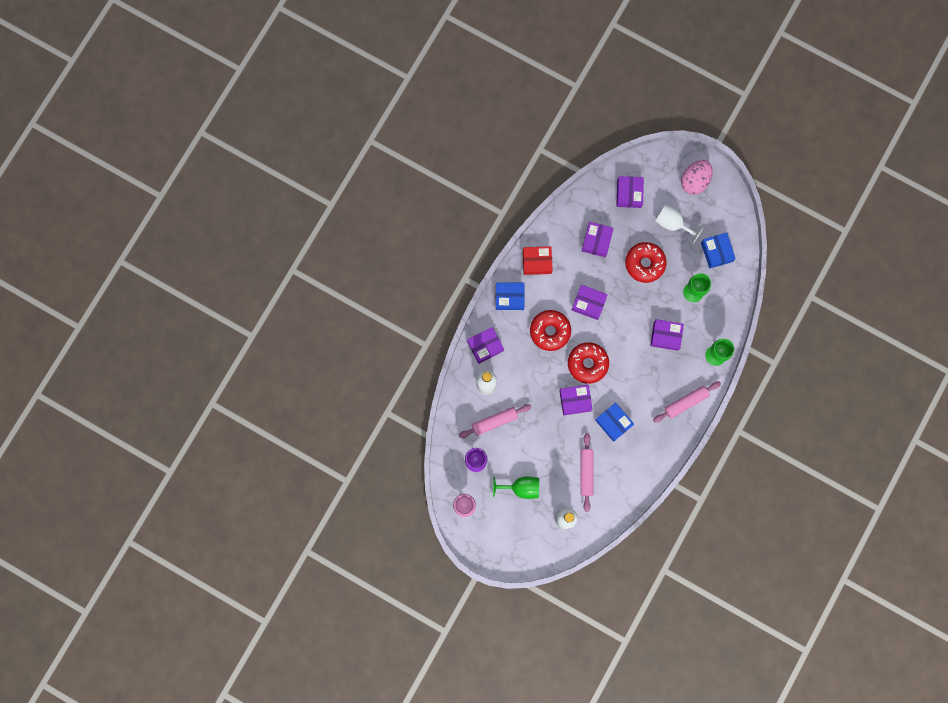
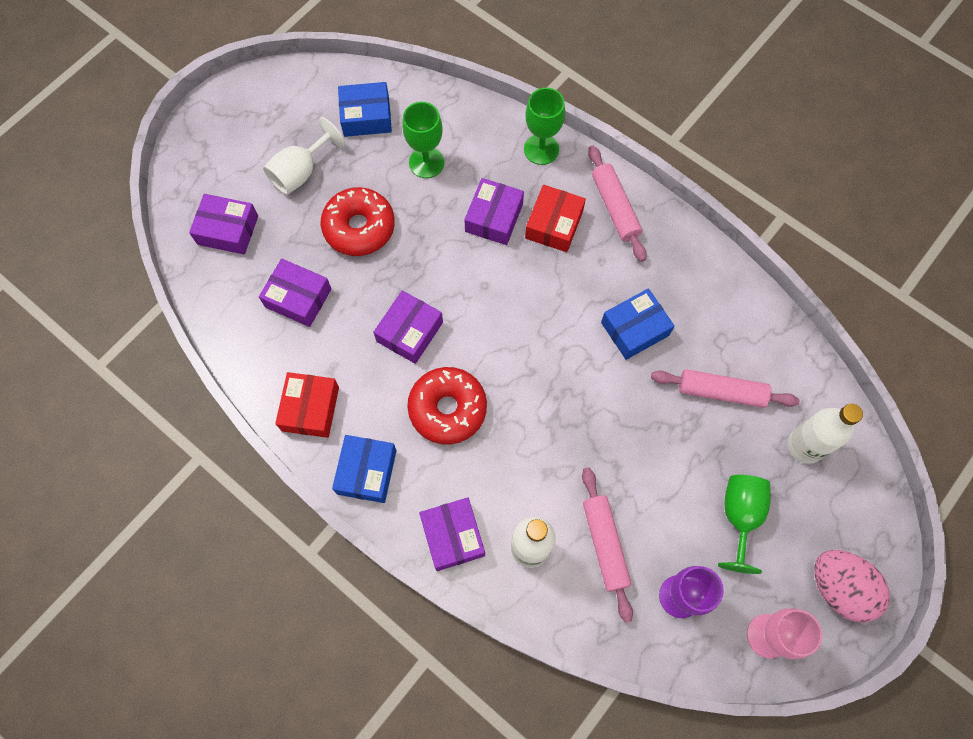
camera: 80 degrees left, 10 degrees down
purple box [559,385,593,415] -> none
red donut [568,342,609,384] -> none
pink egg [681,160,713,195] -> pink egg moved to [814,550,890,622]
none -> red box [525,185,586,252]

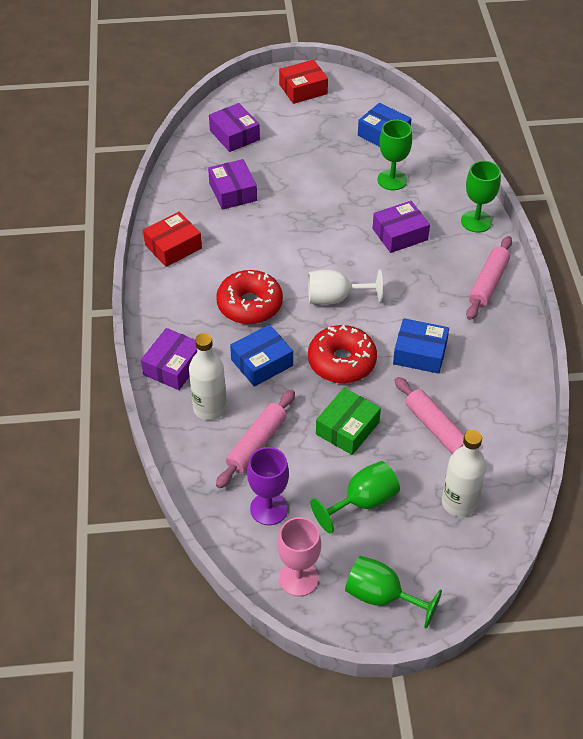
camera: 45 degrees right, 20 degrees down
white goblet [263,117,345,195] -> white goblet moved to [308,269,383,305]
red donut [321,187,395,256] -> red donut moved to [308,325,377,383]
blue box [332,435,397,503] -> blue box moved to [230,324,293,387]
purple box [373,290,443,364] -> none
red box [525,185,586,252] -> red box moved to [279,60,328,104]
pink egg [814,550,890,622] -> green goblet [345,556,442,628]
none -> green box [316,388,381,455]

